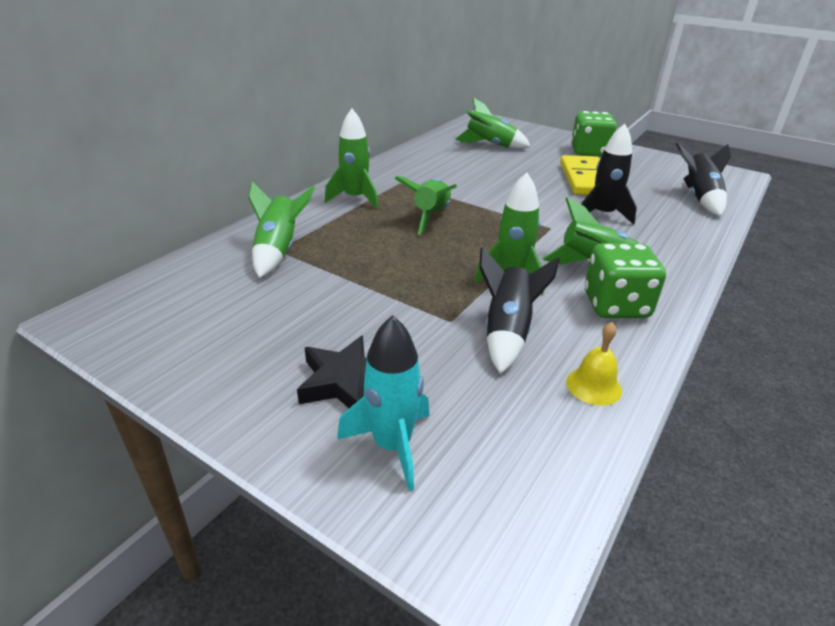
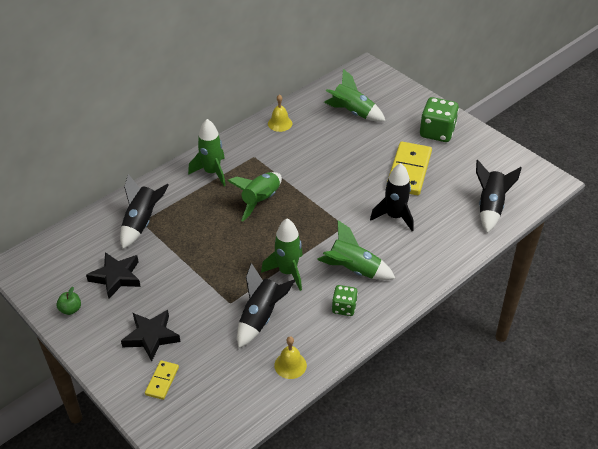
camera: 15 degrees right, 10 degrees up
green rocket [248,182,315,278] -> black rocket [120,174,169,249]
turquoise rocket [337,315,430,491] -> yellow domino [145,360,179,400]
green dice [584,243,666,318] -> green dice [332,285,358,316], size x0.58
none -> green apple [56,287,81,315]
none -> black star [86,252,141,299]
none -> yellow bell [268,94,292,132]

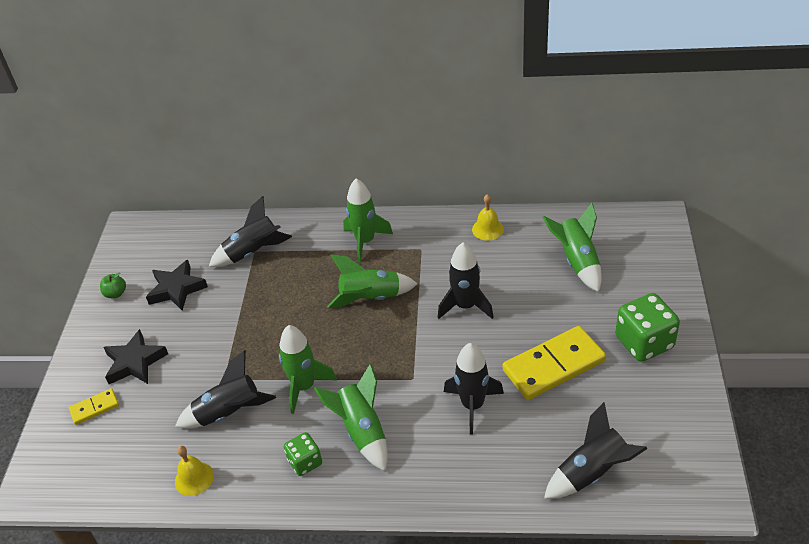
camera: 50 degrees right, 0 degrees up
none -> black rocket [438,243,494,319]

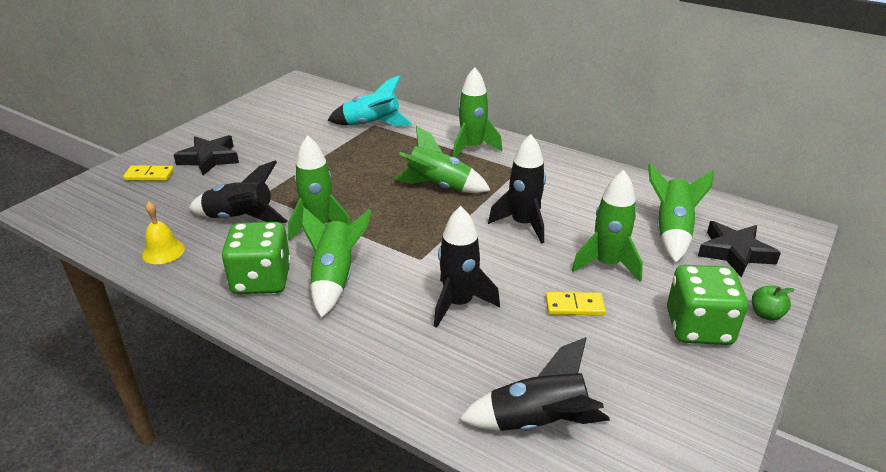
camera: 25 degrees right, 10 degrees down
green apple [100,273,126,298] -> green apple moved to [752,286,795,321]
black star [146,260,208,311] -> black star moved to [698,221,781,277]
black rocket [209,196,292,267] -> turquoise rocket [328,75,413,127]
green dice [284,432,322,476] -> green dice [222,222,291,294], size x1.73
yellow bell [472,194,504,241] -> none
yellow domino [502,326,606,400] -> yellow domino [546,292,606,315], size x0.48
none -> green rocket [572,170,643,282]

